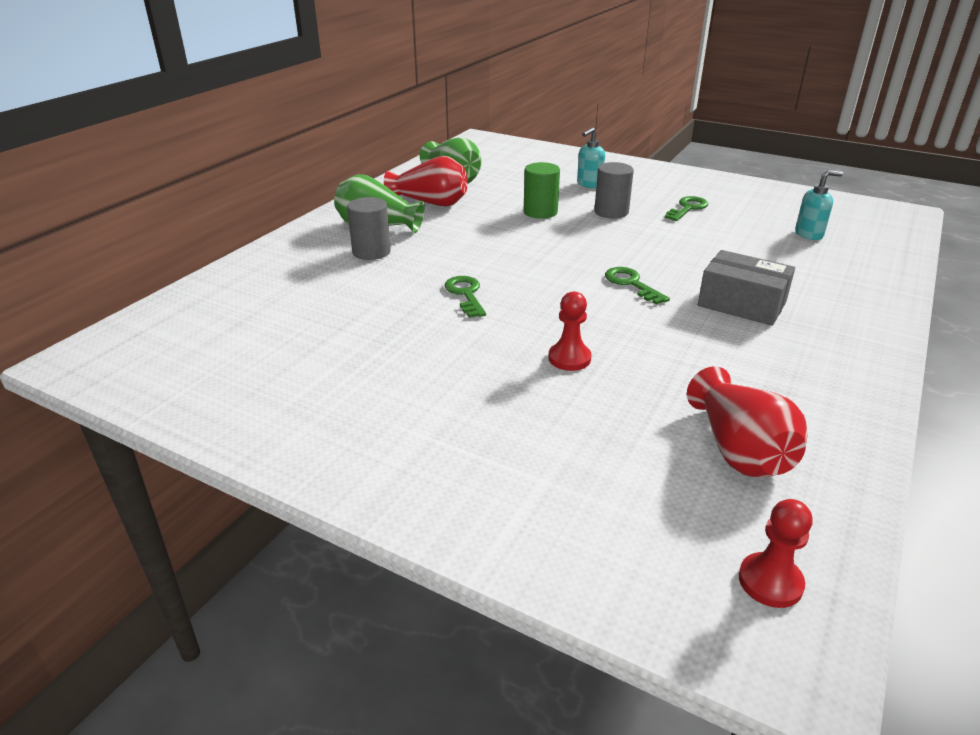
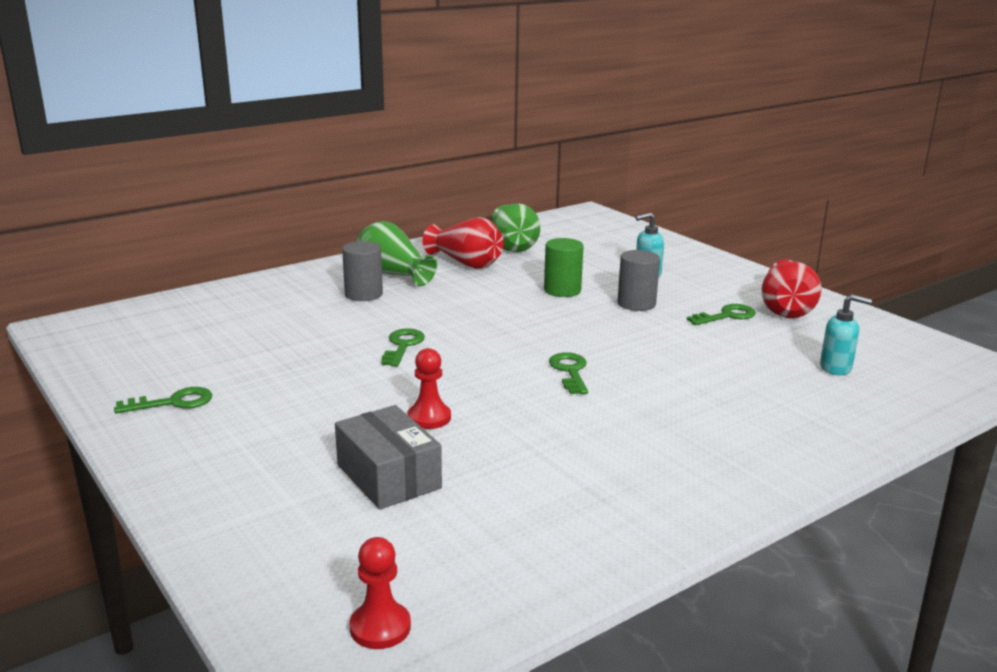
camera: 25 degrees right, 10 degrees down
red vase [687,366,808,477] -> red vase moved to [761,259,821,318]
grey box [698,250,795,326] -> grey box moved to [335,405,442,510]
none -> green key [114,387,212,413]

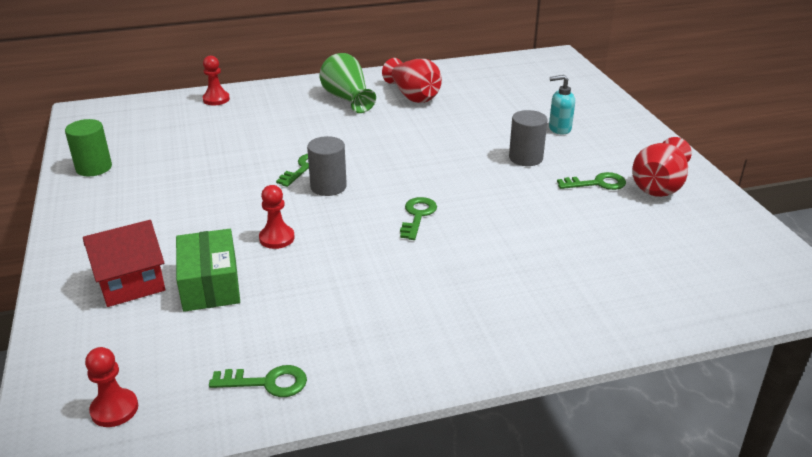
camera: 20 degrees right, 10 degrees up
green key [114,387,212,413] -> green key moved to [209,365,307,397]
grey box [335,405,442,510] -> green box [176,229,240,312]
grey cylinder [342,241,383,301] -> grey cylinder moved to [307,136,347,196]
green vase [492,203,540,252] -> none
green cylinder [544,238,584,297] -> green cylinder moved to [65,119,112,176]
turquoise soap dispenser [820,294,872,376] -> none
none -> red house [83,220,165,307]
none -> red pawn [202,56,230,105]

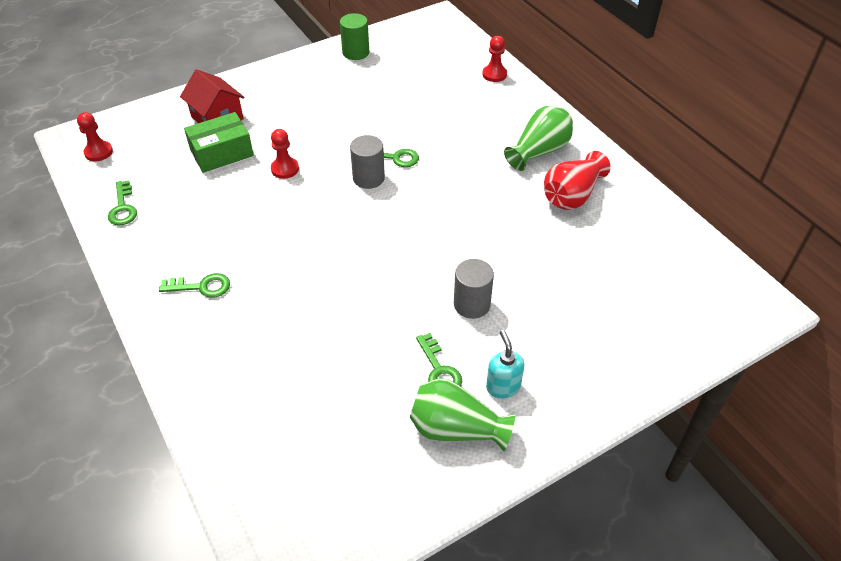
camera: 75 degrees right, 15 degrees up
green key [400,197,437,240] -> green key moved to [159,273,230,298]
turquoise soap dispenser [549,75,575,134] -> turquoise soap dispenser moved to [486,330,525,398]
red vase [632,137,692,197] -> green vase [410,378,516,451]

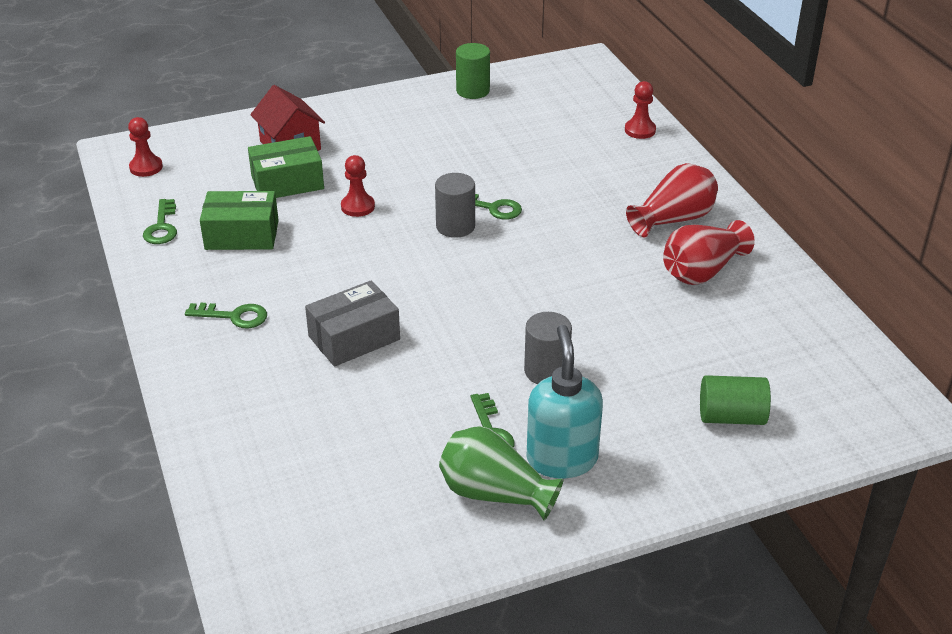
camera: 10 degrees right, 10 degrees down
turquoise soap dispenser [486,330,525,398] -> turquoise soap dispenser [526,325,603,478], size x1.68
green vase [504,106,573,171] -> red vase [626,163,718,238]
none -> green box [200,191,279,250]
none -> grey box [305,281,400,367]
none -> green cylinder [700,375,771,425]

